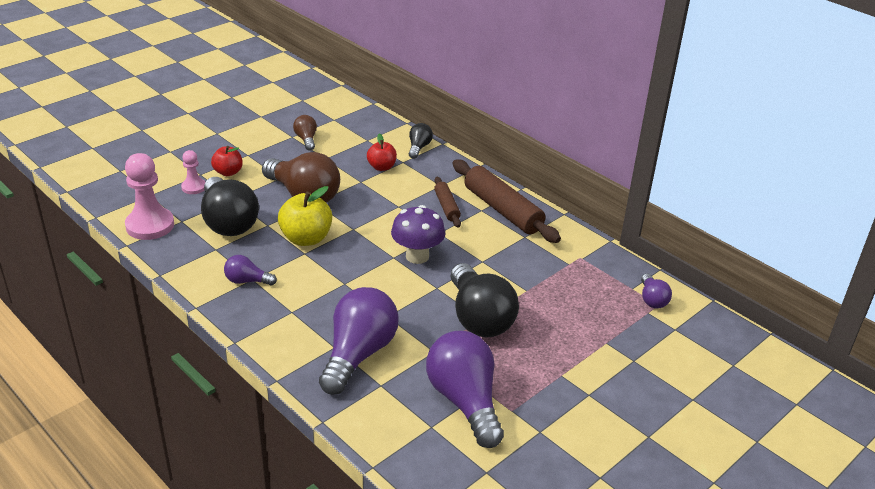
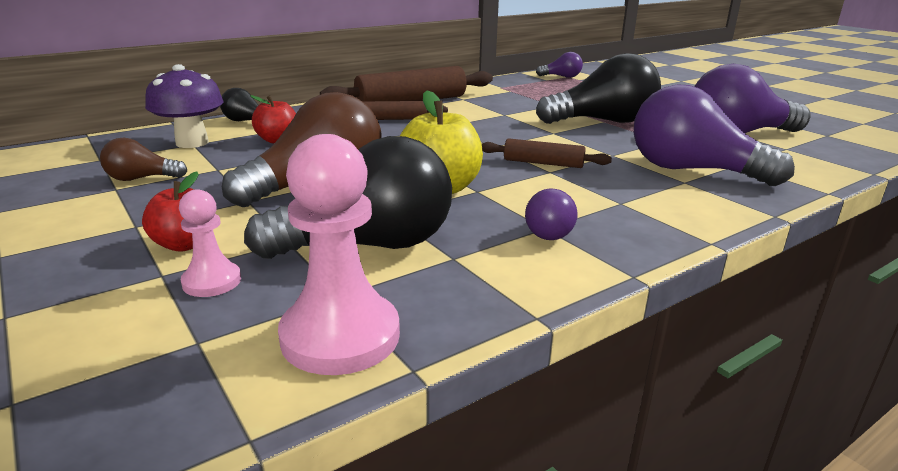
camera: 80 degrees left, 10 degrees down
purple mushroom [391,205,445,264] -> purple mushroom moved to [145,64,224,148]
none -> brown rolling pin [482,138,612,168]

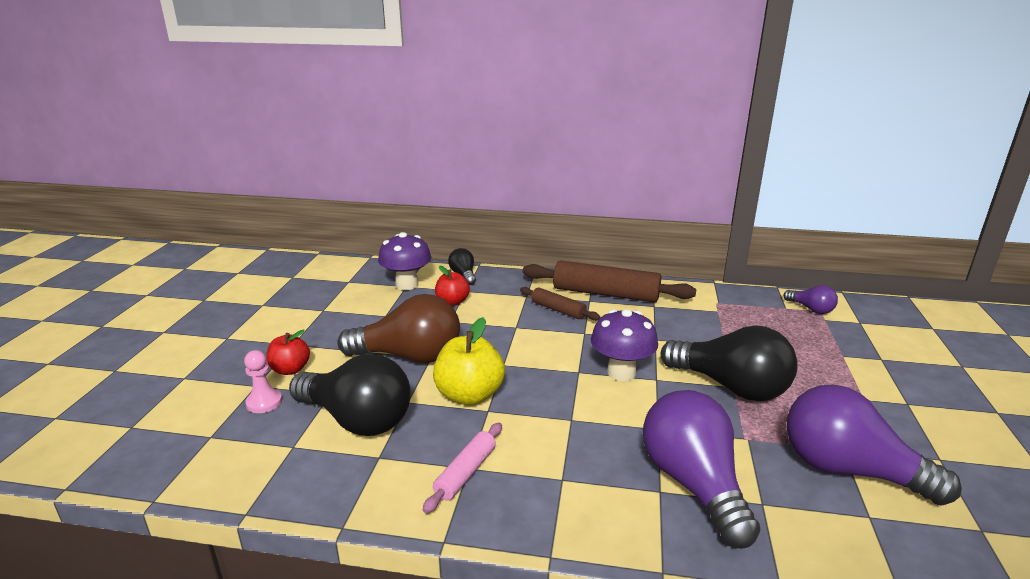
camera: 45 degrees right, 0 degrees up
brown light bulb [100,138,187,181] -> none
pink pawn [278,134,400,375] -> none
brown rolling pin [482,138,612,168] -> none
purple light bulb [525,189,577,240] -> pink rolling pin [423,423,502,513]
none -> purple mushroom [591,309,658,381]

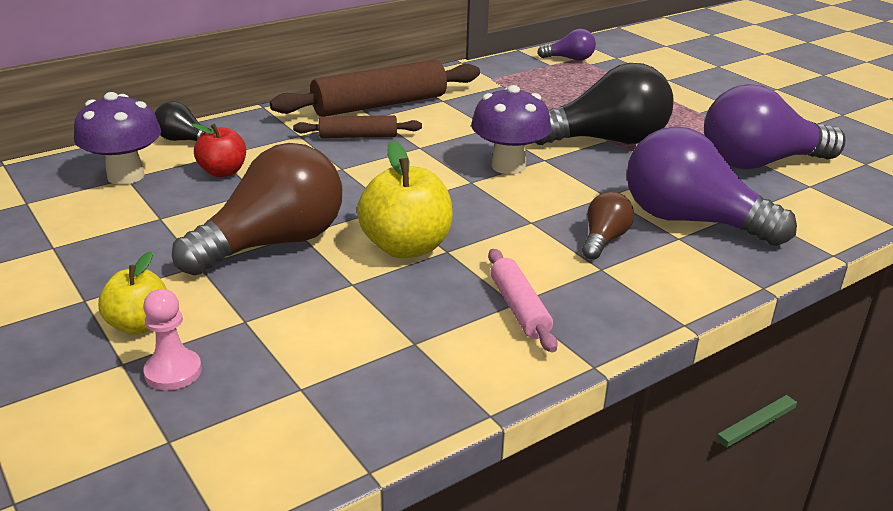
camera: 45 degrees left, 5 degrees up
red apple [267,330,310,375] -> yellow apple [98,251,167,335]
black light bulb [289,354,411,436] -> none
none -> brown light bulb [582,192,634,260]

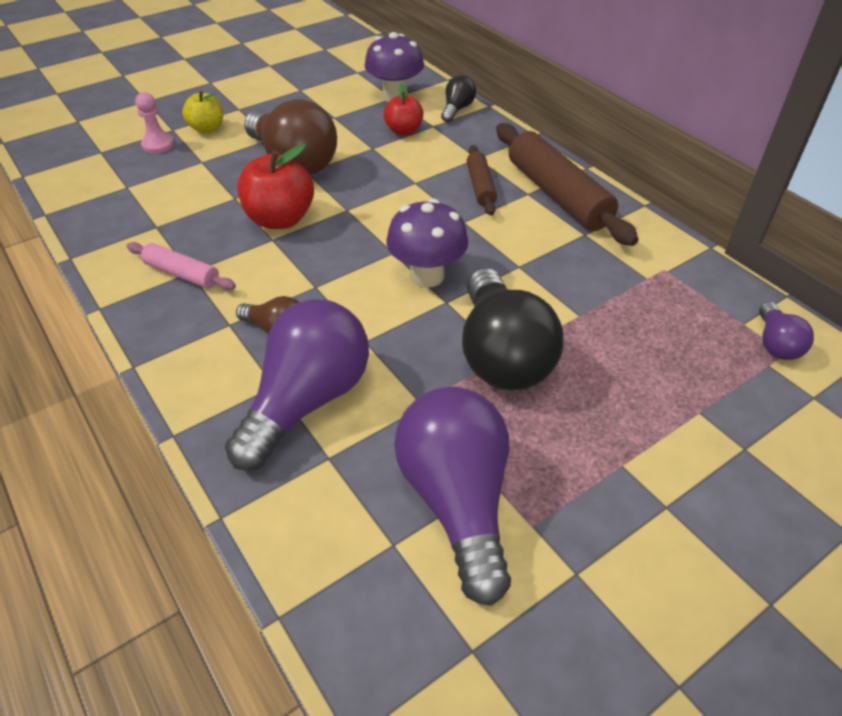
camera: 90 degrees right, 15 degrees up
yellow apple [357,141,453,258] -> red apple [237,144,314,229]
pink rolling pin [488,249,558,352] -> pink rolling pin turned 45 degrees clockwise [127,242,236,290]

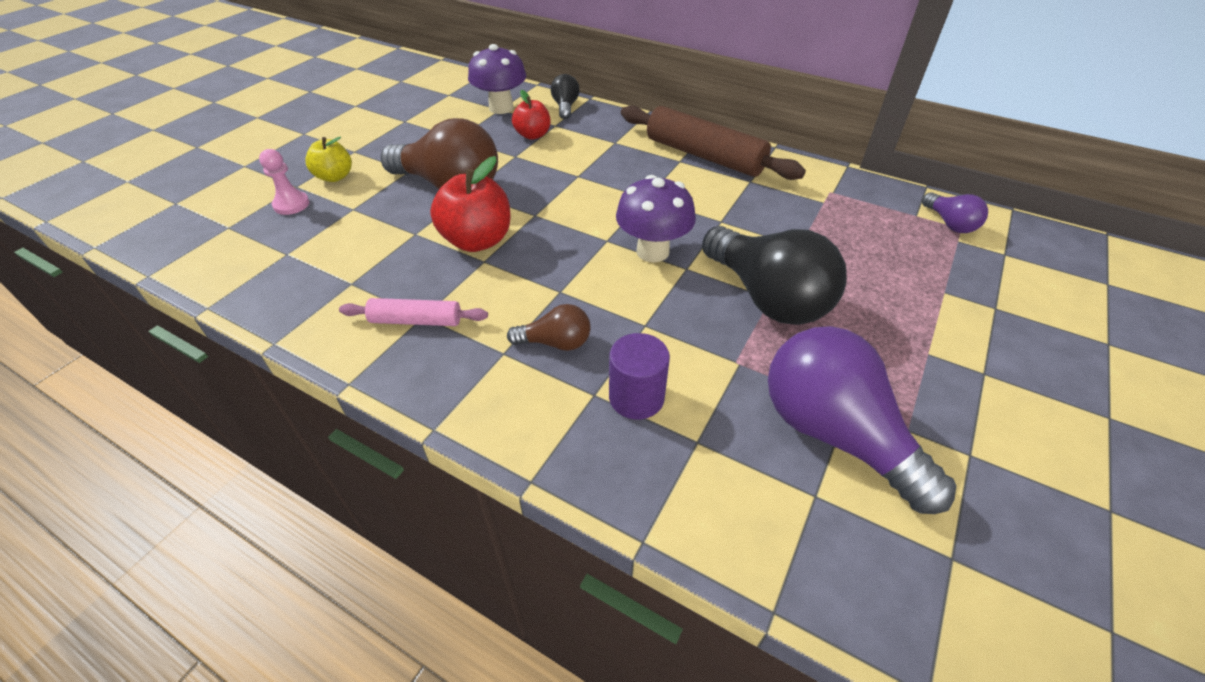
camera: 25 degrees left, 0 degrees up
purple light bulb [225,299,369,471] -> purple cylinder [609,333,670,420]
brown rolling pin [467,145,497,215] -> none

